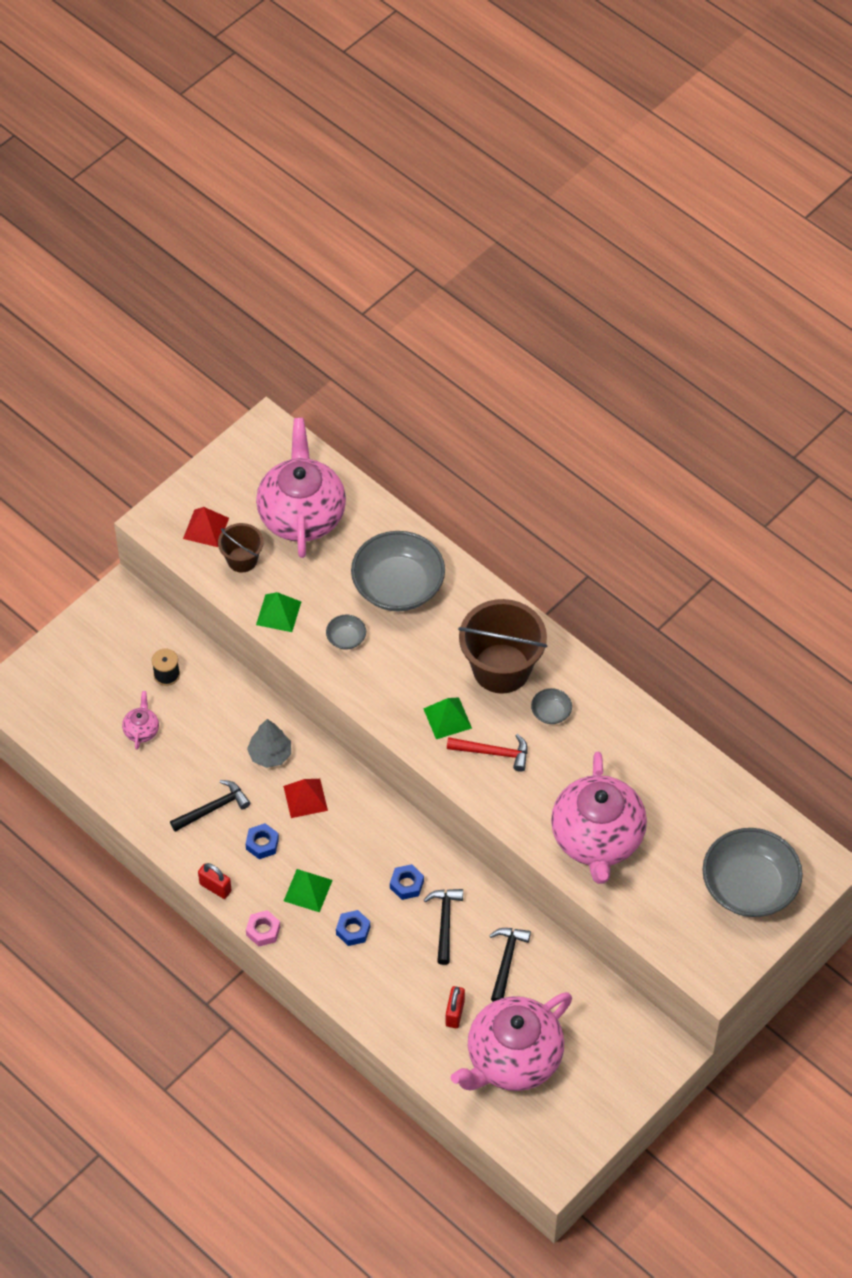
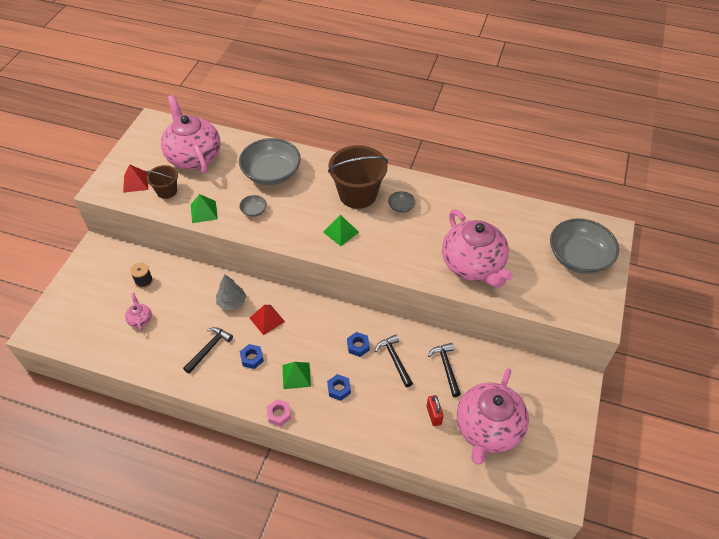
camera: 25 degrees left, 5 degrees down
red padlock [198,863,232,899] -> none
red hammer [447,734,528,772] -> none

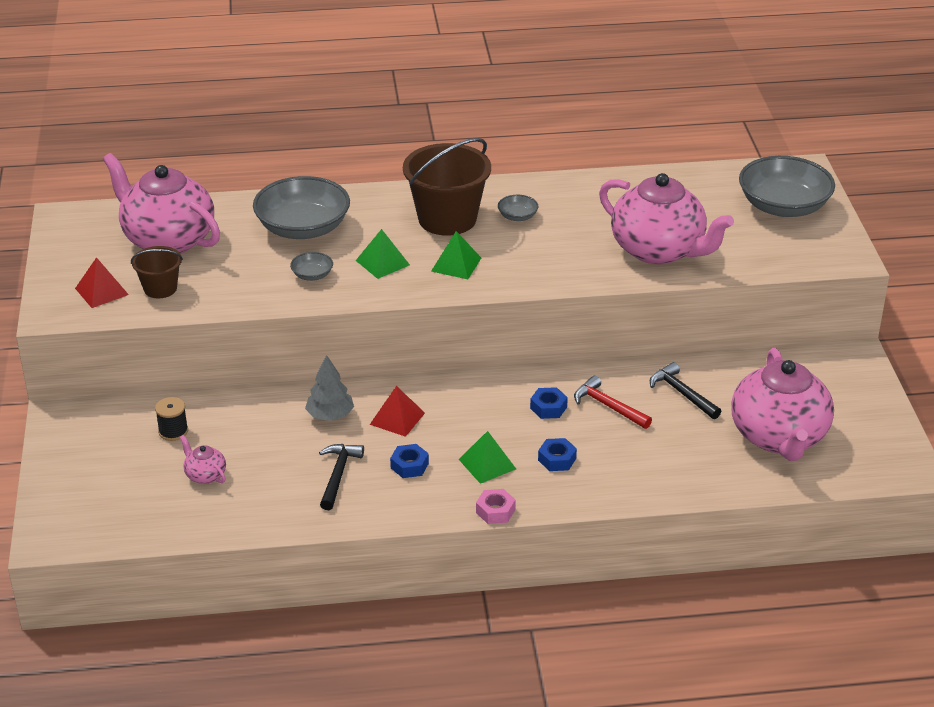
camera: 25 degrees left, 15 degrees down
green pyramid [191,194,218,223] -> green pyramid moved to [356,229,410,279]
black hammer [375,334,413,387] -> red hammer [574,375,652,429]
red padlock [427,395,444,426] -> none

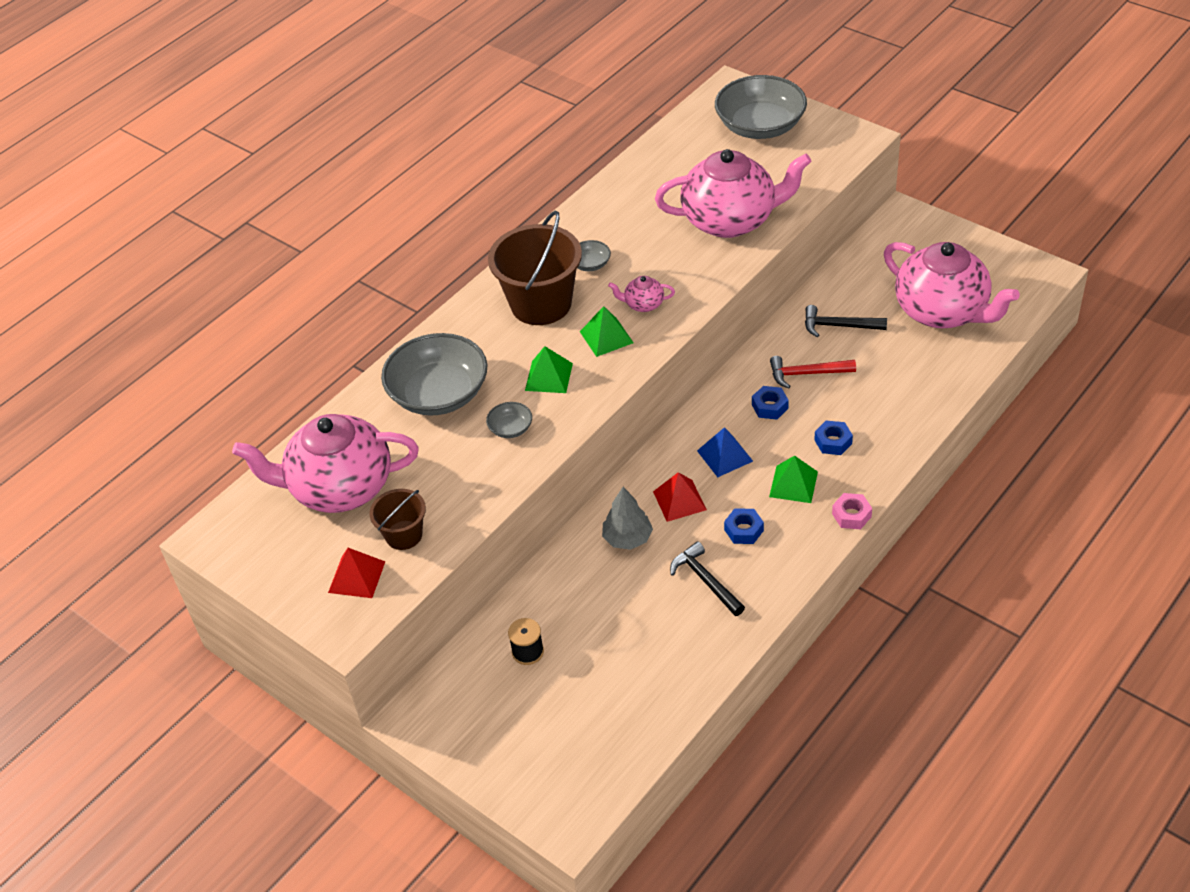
camera: 40 degrees left, 10 degrees up
pink teapot [180,435,226,484] -> pink teapot moved to [608,276,675,312]
none -> blue pyramid [697,427,753,477]

